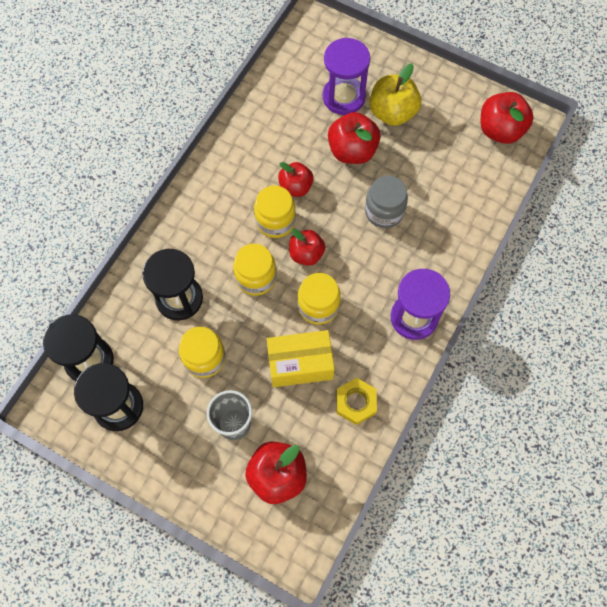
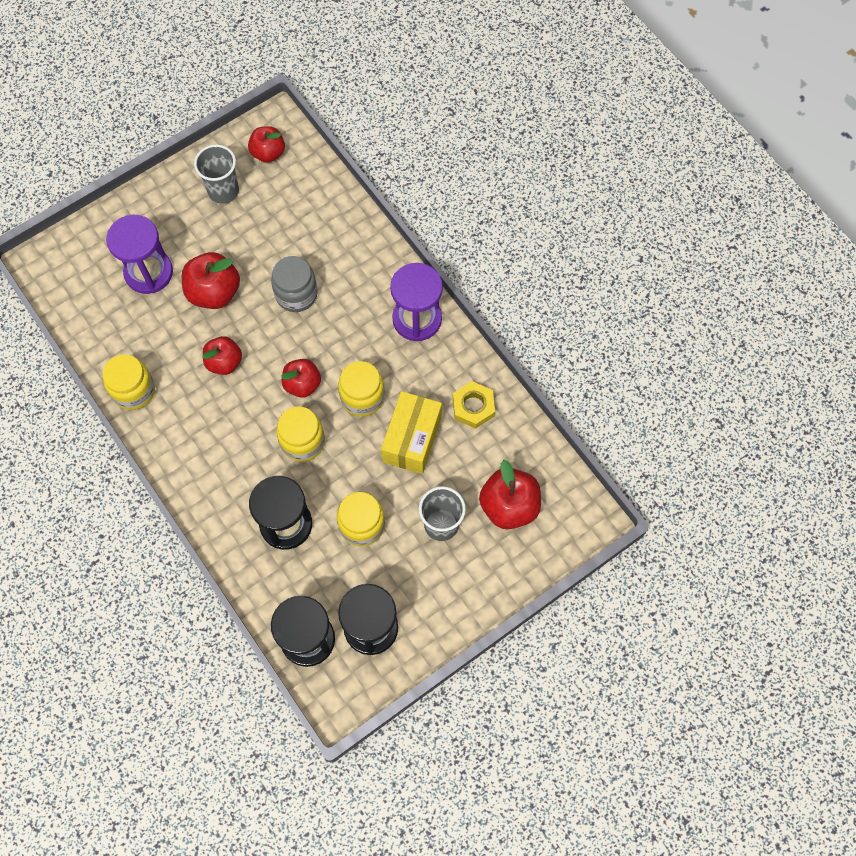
camera: 65 degrees left, 0 degrees up
yellow jar [254,185,296,238] -> yellow jar moved to [103,354,155,410]
yellow apple [369,63,421,126] -> none
red apple [481,92,534,144] -> red apple [248,126,285,163], size x0.67
none -> grey cup [194,144,239,204]

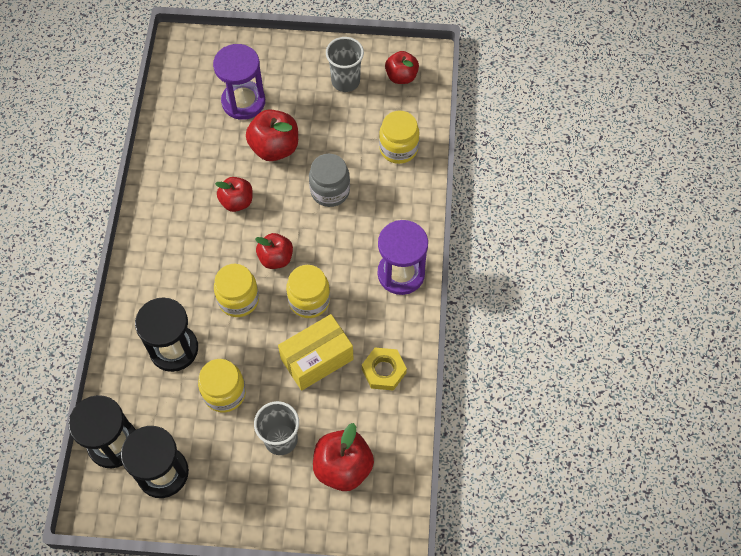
camera: 40 degrees right, 5 degrees down
yellow jar [103,354,155,410] -> yellow jar moved to [379,111,419,164]

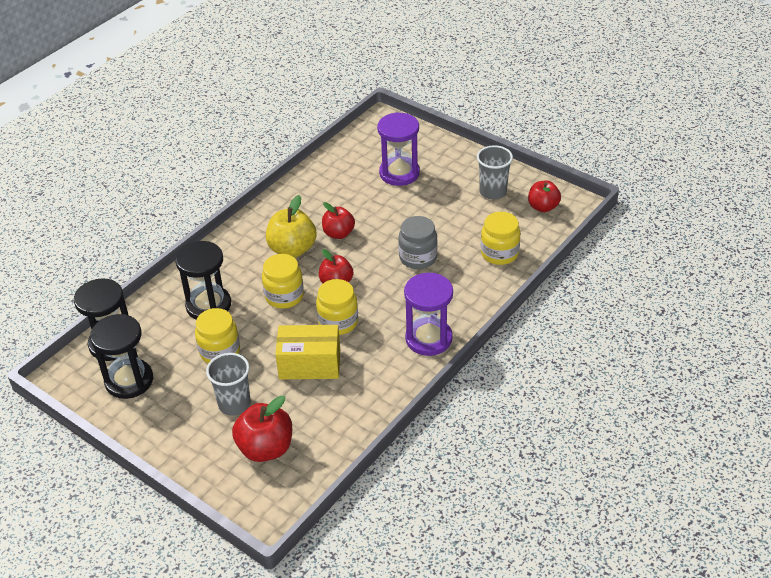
camera: 35 degrees right, 20 degrees down
red apple [246,109,298,161] -> none
yellow nut [362,348,407,391] -> none
none -> yellow apple [266,195,317,258]

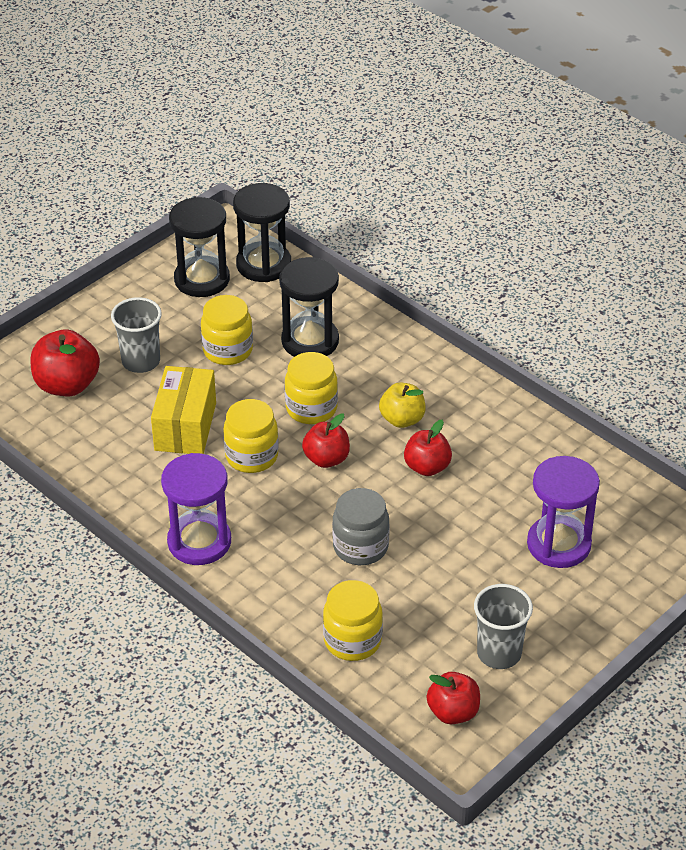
camera: 95 degrees right, 0 degrees up
yellow apple [266,195,317,258] -> yellow apple [379,382,426,428], size x0.67

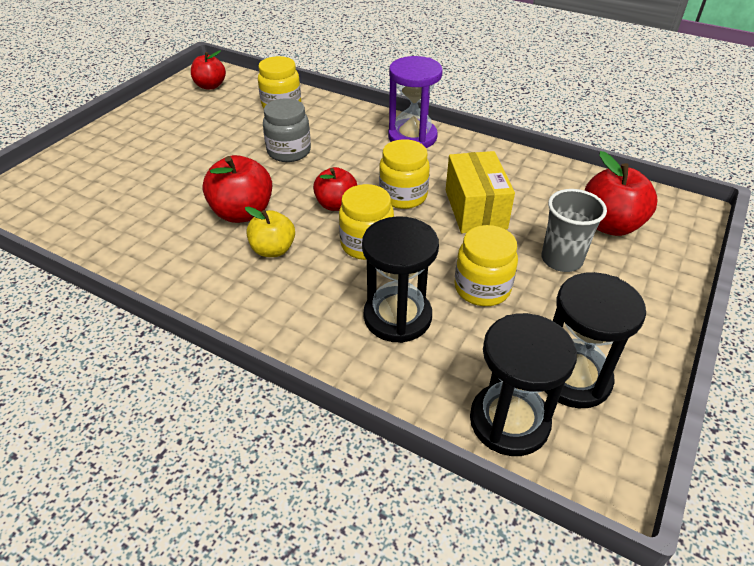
camera: 165 degrees right, 0 degrees up
red apple [404,420,452,476] -> red apple [202,155,272,223], size x1.50
grey cup [474,584,533,669] -> none
purple hourglass [527,456,600,568] -> none

